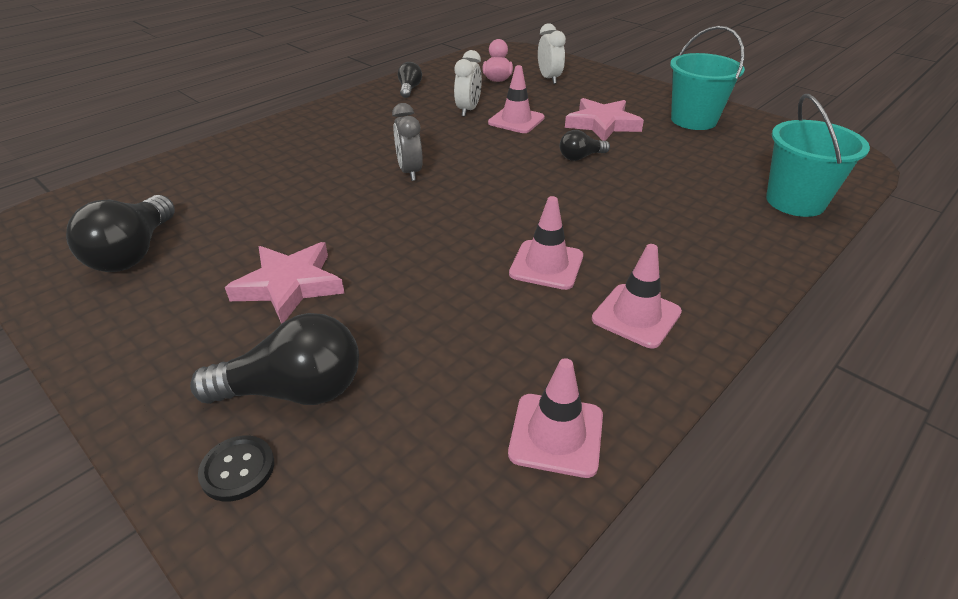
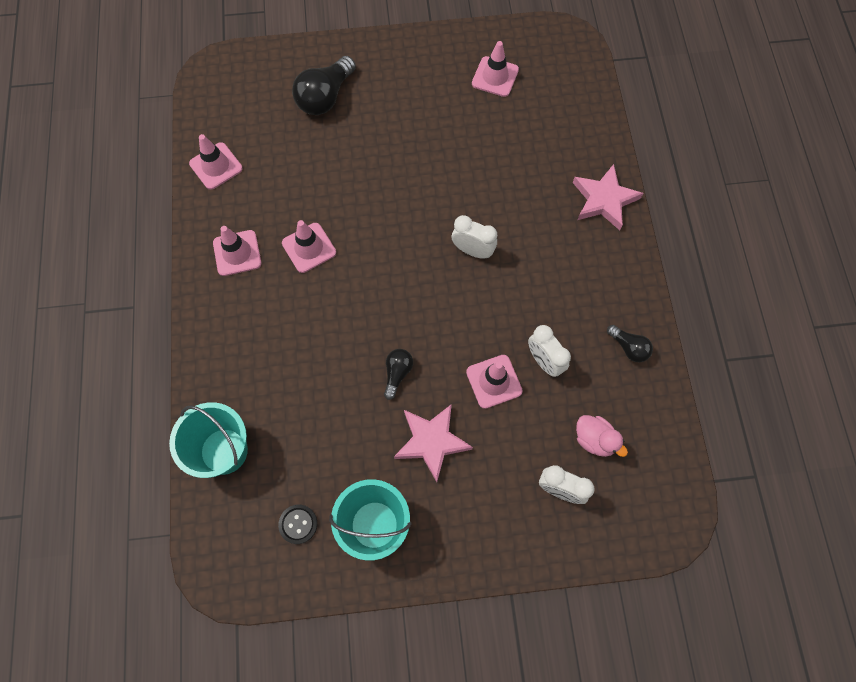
camera: 130 degrees right, 30 degrees up
black light bulb [66,195,175,272] -> pink traffic cone [472,41,519,97]
black button [198,435,274,502] -> black button moved to [278,505,317,544]
pink star [225,242,344,324] -> pink star moved to [573,164,643,230]
grey clock [392,103,423,181] -> white clock [452,215,497,259]

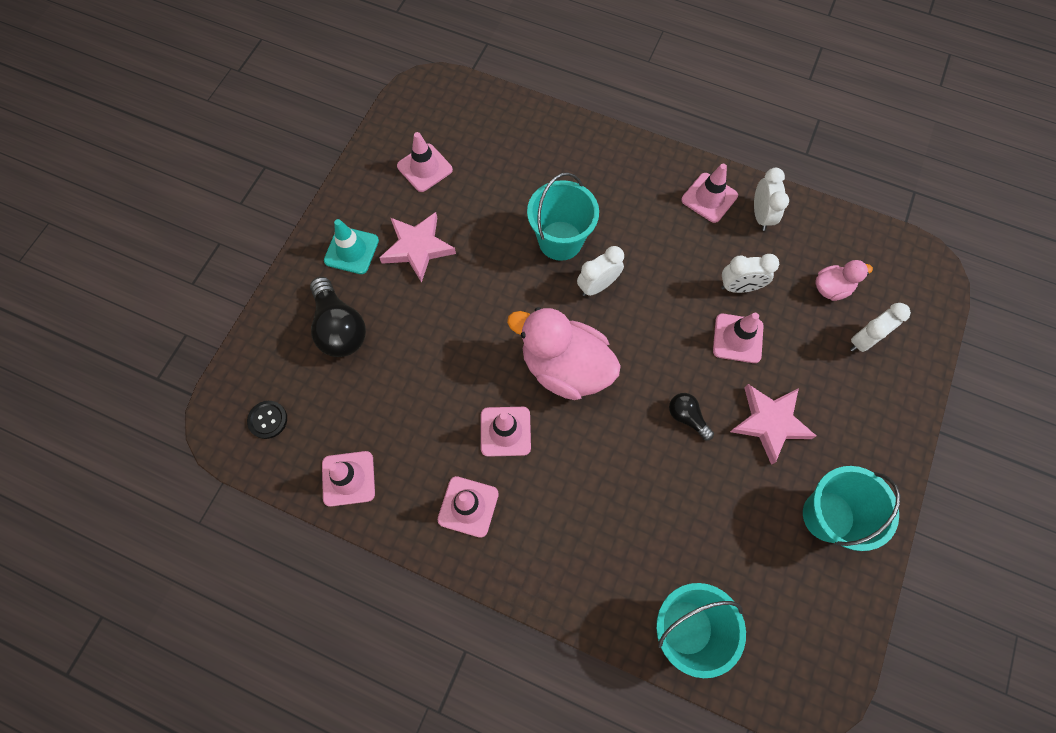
camera: 60 degrees left, 0 degrees up
black button [278,505,317,544] -> black button moved to [247,401,287,439]
pink star [573,164,643,230] -> pink star moved to [380,212,456,283]
black light bulb [607,325,653,362] -> white clock [754,168,789,231]
none -> turquoise traffic cone [324,219,379,274]
none -> pink duck [507,307,621,400]
none -> turquoise bucket [527,172,599,261]
none -> pink traffic cone [681,164,738,223]

